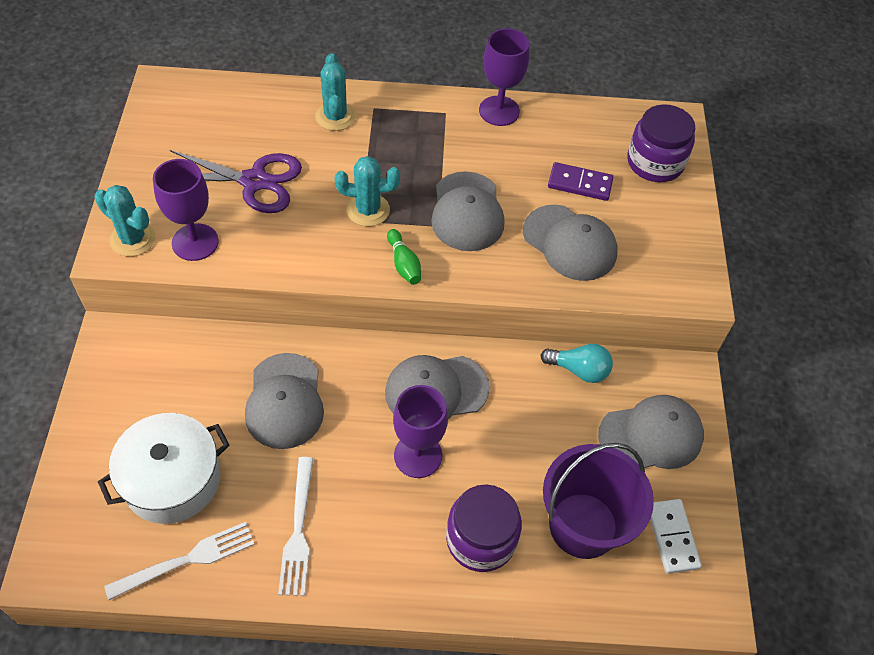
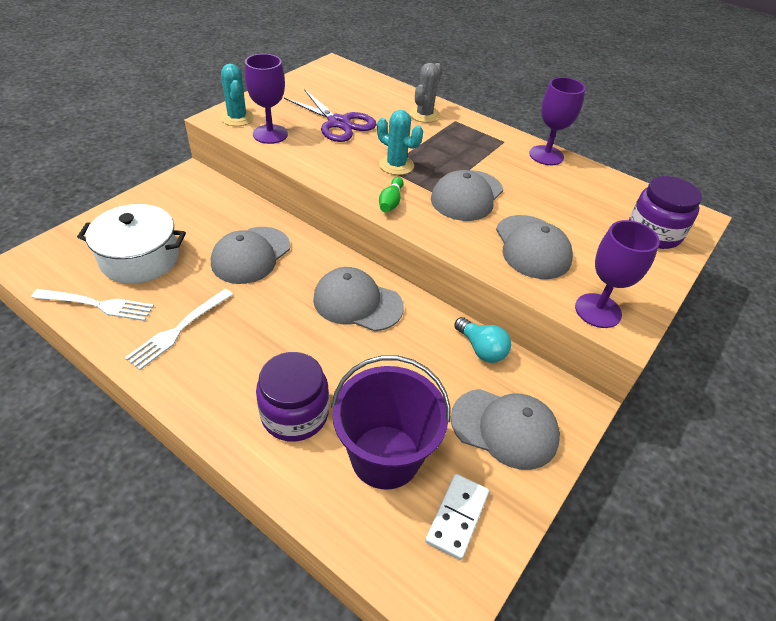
camera: 35 degrees right, 10 degrees down
turquoise cactus [315,53,356,131] -> grey cactus [409,63,442,123]
purple goblet [393,385,448,478] -> purple goblet moved to [575,220,660,328]
purple domino [548,162,613,201] -> none

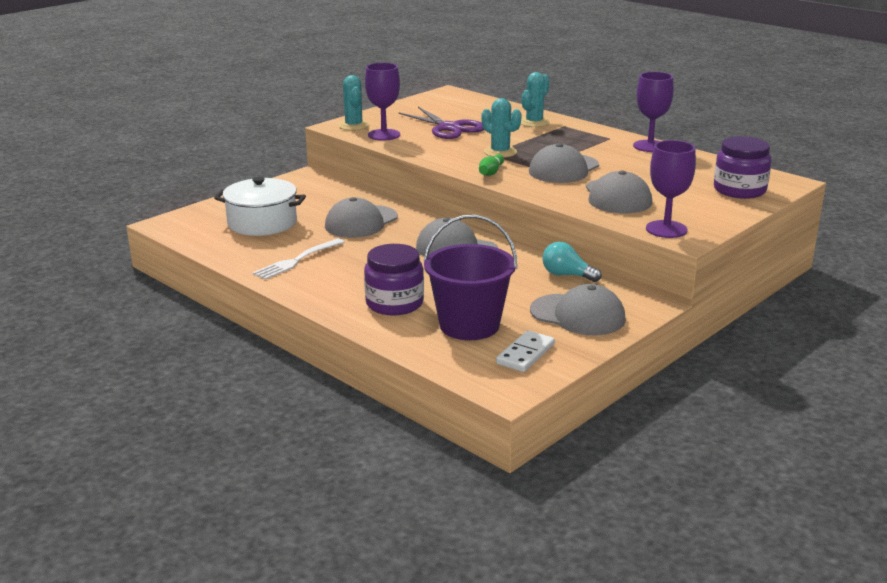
camera: 10 degrees right, 20 degrees down
white fork [31,289,154,321] -> none
grey cactus [409,63,442,123] -> turquoise cactus [521,72,550,127]
turquoise light bulb [454,317,511,363] -> turquoise light bulb turned 150 degrees clockwise [542,242,602,282]

